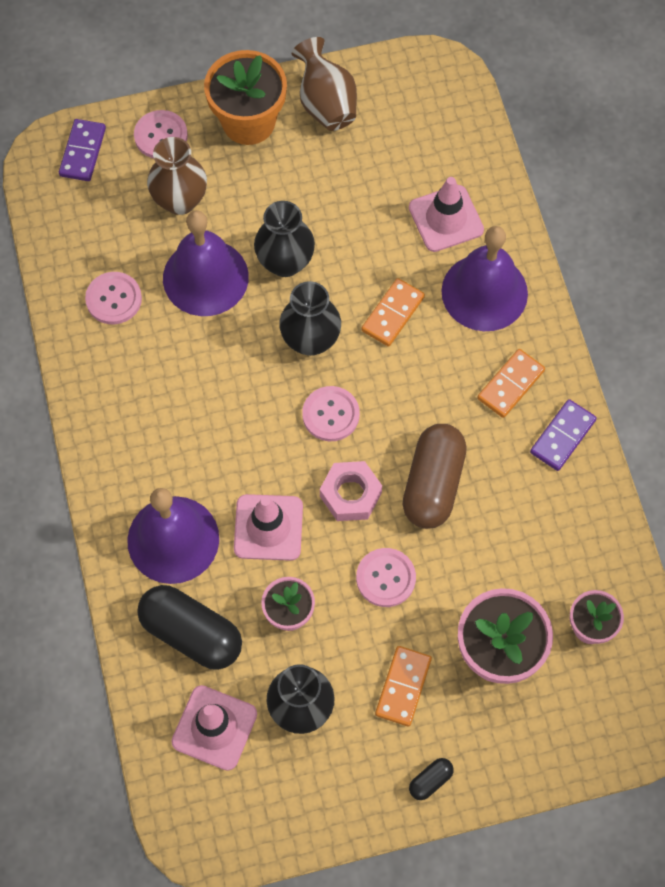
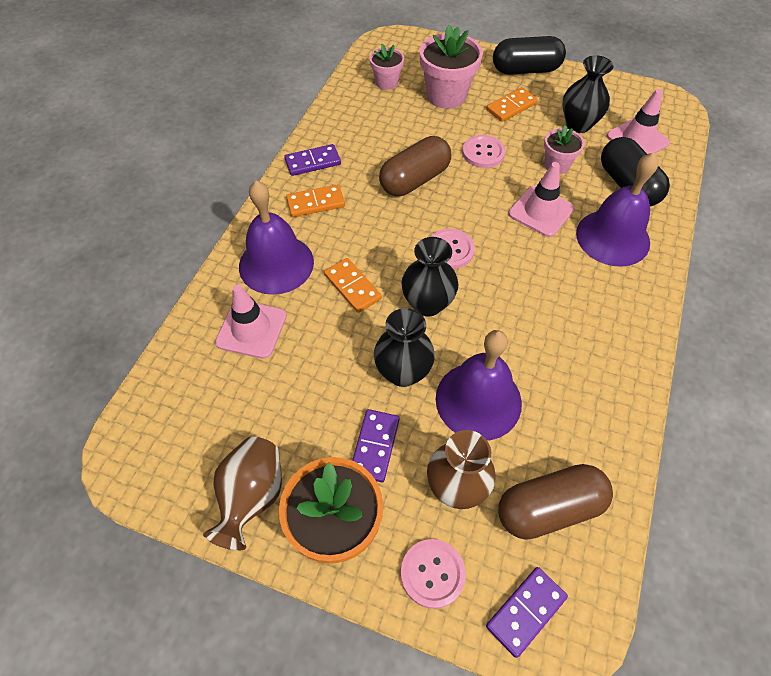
camera: 145 degrees left, 10 degrees down
pink button [85,272,142,324] -> none
pink nut [320,461,382,521] -> none
orange domino [361,278,425,347] -> orange domino turned 75 degrees clockwise [324,258,382,313]
black capsule [409,758,454,800] -> black capsule [493,36,566,75], size x2.28
none -> purple domino [352,409,400,482]
none -> brown capsule [498,464,613,540]

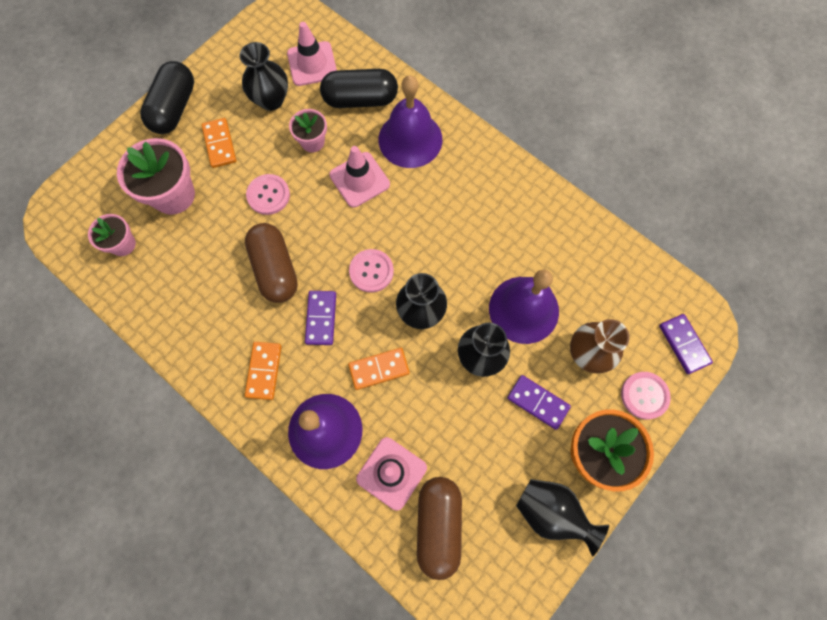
camera: 70 degrees left, 15 degrees up
brown vase [203,437,282,551] -> black vase [516,479,609,557]
purple domino [284,144,341,176] -> purple domino moved to [305,291,336,345]
brown capsule [498,464,613,540] -> brown capsule moved to [417,477,462,580]

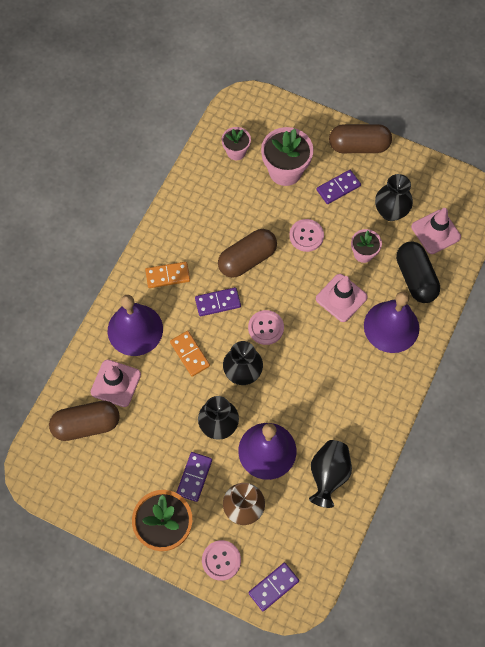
camera: 75 degrees right, 5 degrees down
black capsule [140,61,194,134] -> brown capsule [329,124,392,153]
orange domino [202,118,236,168] -> purple domino [317,170,361,204]
black vase [516,479,609,557] -> black vase moved to [309,440,352,508]

